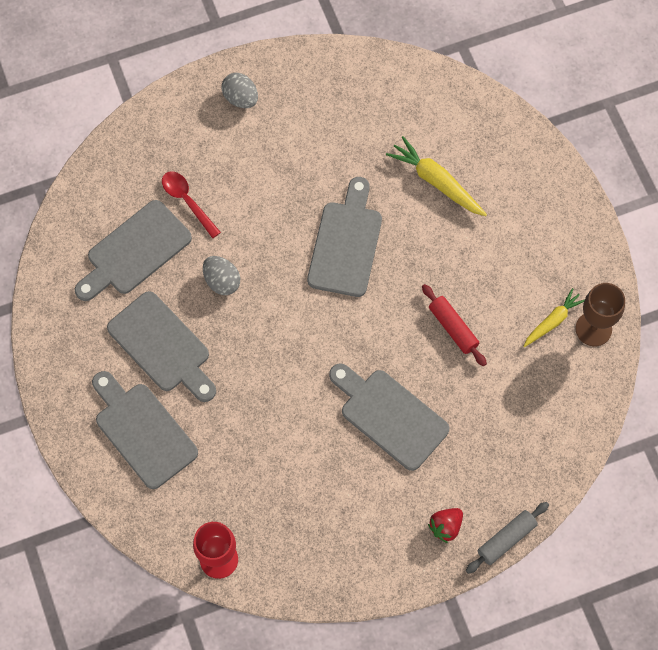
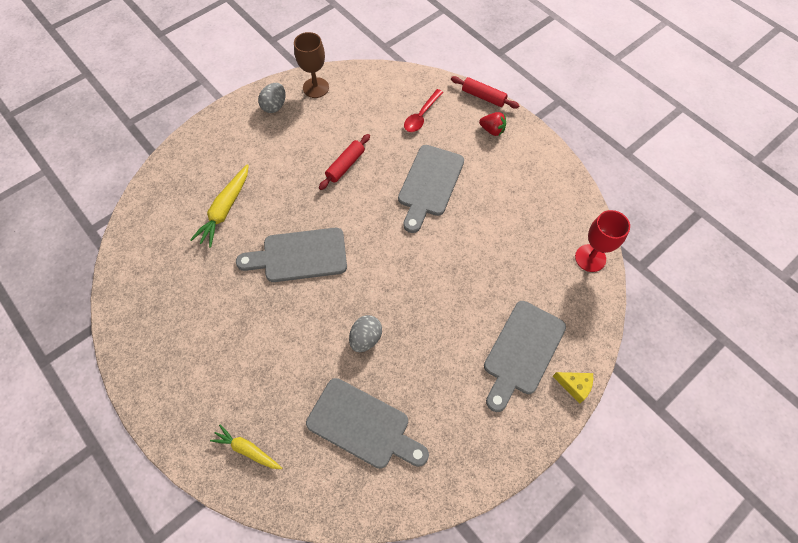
camera: 110 degrees left, 5 degrees down
grey cutting board [107,291,216,402] -> none
red spoon [162,171,221,238] -> red spoon moved to [404,89,443,132]
grey egg [221,73,258,108] -> grey egg moved to [258,83,285,113]
grey rolling pin [466,502,549,574] -> red rolling pin [451,76,520,109]
yellow carrot [523,288,584,347] -> yellow carrot moved to [210,425,282,469]
none -> yellow cheese [553,372,593,404]

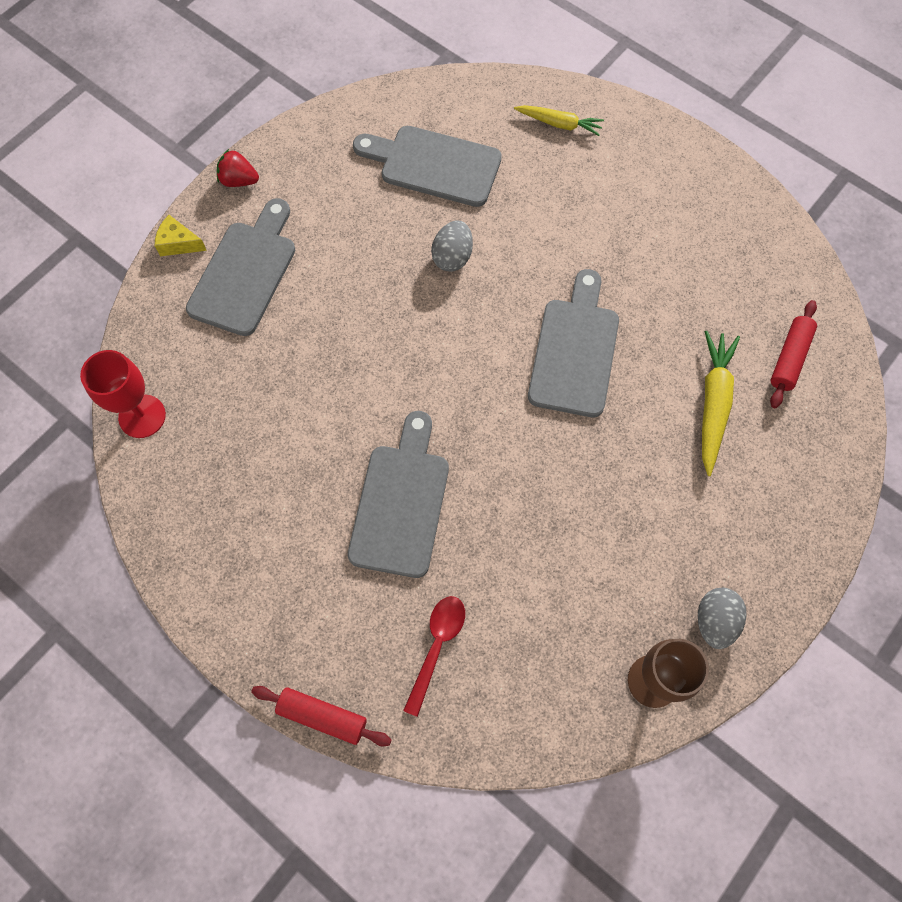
camera: 170 degrees right, 5 degrees up
grey cutting board [236,228,347,282] -> grey cutting board turned 60 degrees counterclockwise [528,269,619,417]
red rolling pin [319,134,370,190] -> red rolling pin moved to [770,300,817,408]
red strawberry [479,112,506,136] -> red strawberry moved to [217,149,259,187]

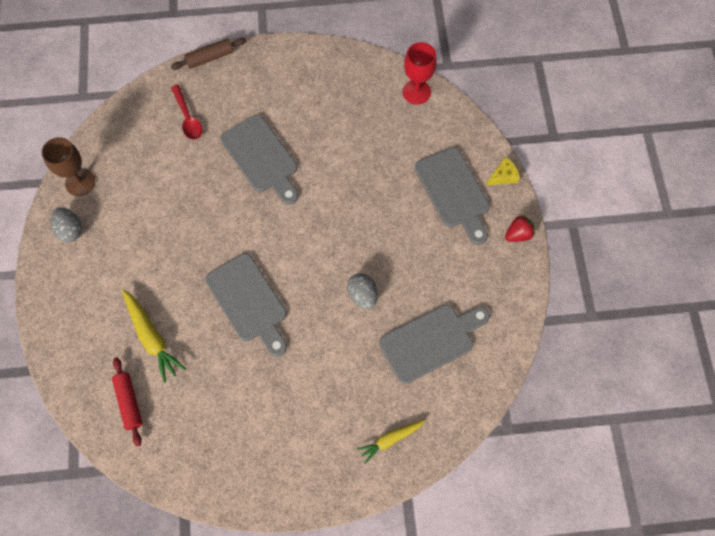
camera: 135 degrees right, 0 degrees up
red rolling pin [251,686,391,746] -> brown rolling pin [171,38,246,70]

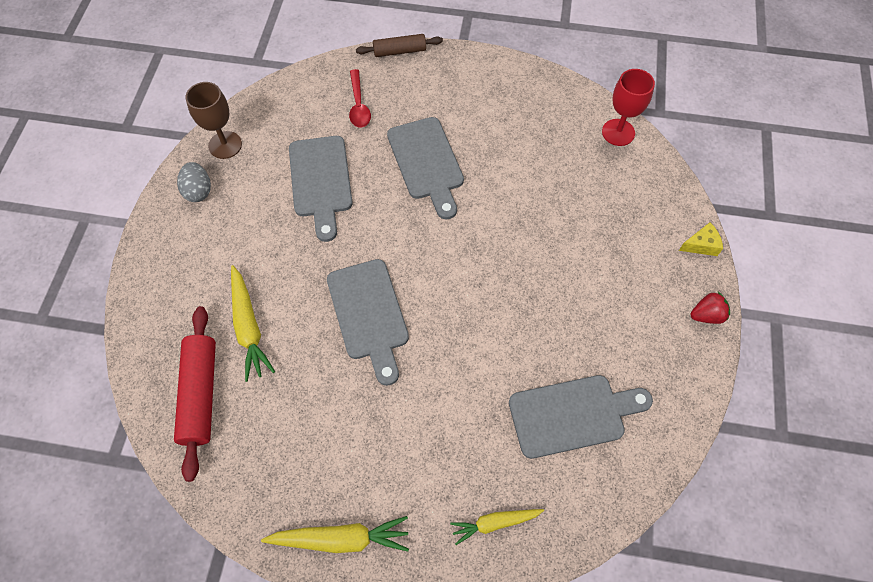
camera: 15 degrees right, 5 degrees down
red rolling pin [112,357,142,447] -> red rolling pin [174,306,216,482], size x1.59
grey egg [347,273,378,309] -> none
grey cutting board [415,147,490,245] -> grey cutting board moved to [289,136,353,242]
none -> yellow carrot [261,516,409,553]

